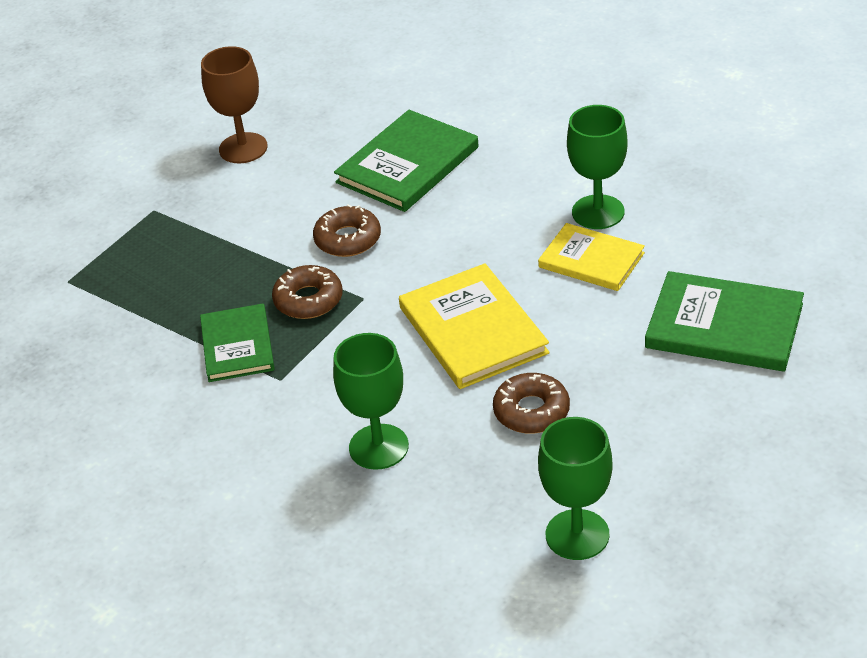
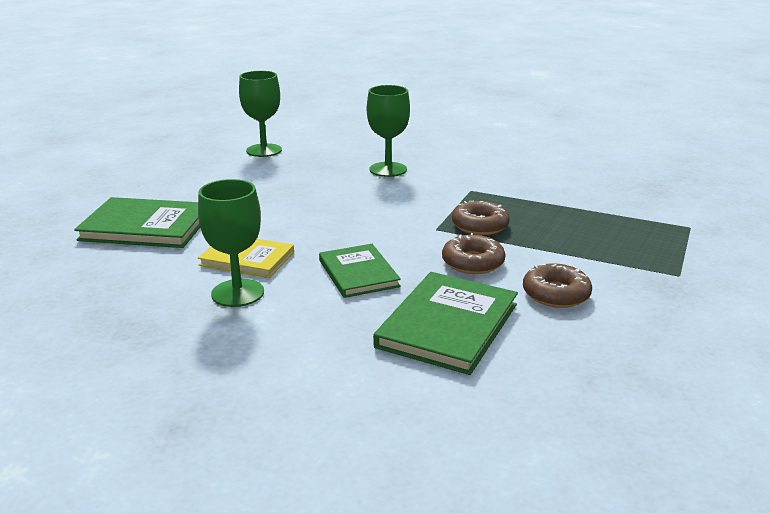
camera: 165 degrees right, 15 degrees down
green book [200,304,275,382] -> green book moved to [319,244,401,298]
brown goblet [201,46,267,163] -> none
yellow book [399,263,550,389] -> none
brown donut [493,373,570,434] -> brown donut moved to [523,263,592,308]

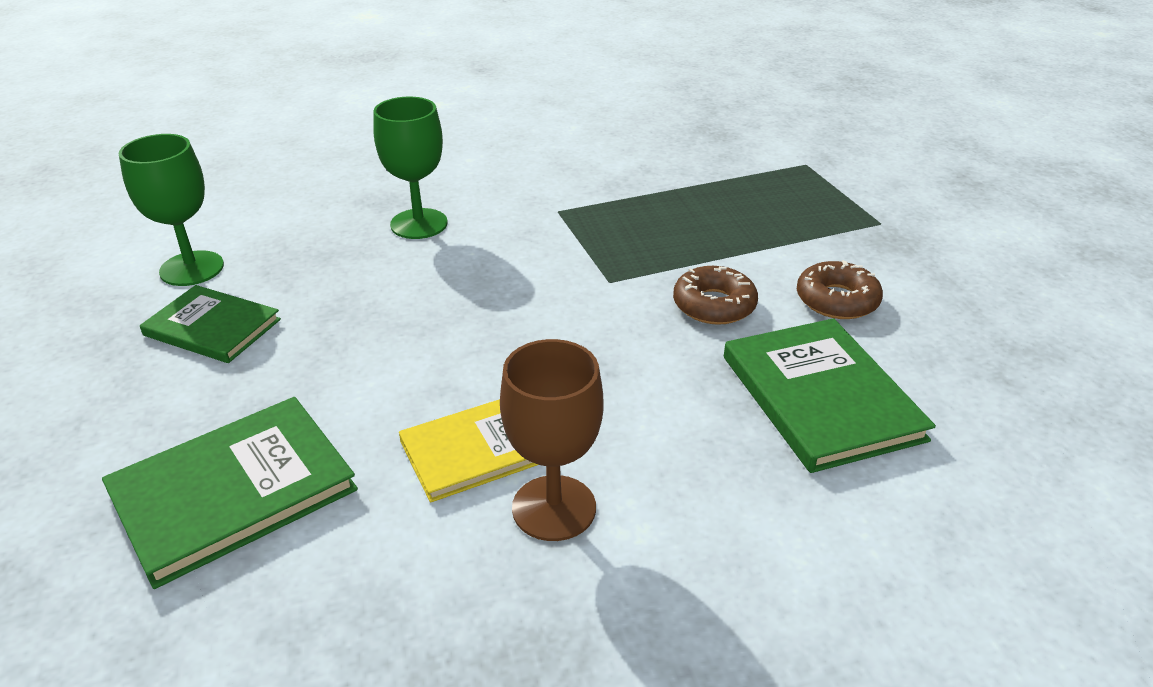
camera: 45 degrees left, 10 degrees up
green goblet [198,179,264,307] -> brown goblet [500,339,603,541]
green book [319,244,401,298] -> green book moved to [140,285,281,363]
brown donut [452,201,510,235] -> none

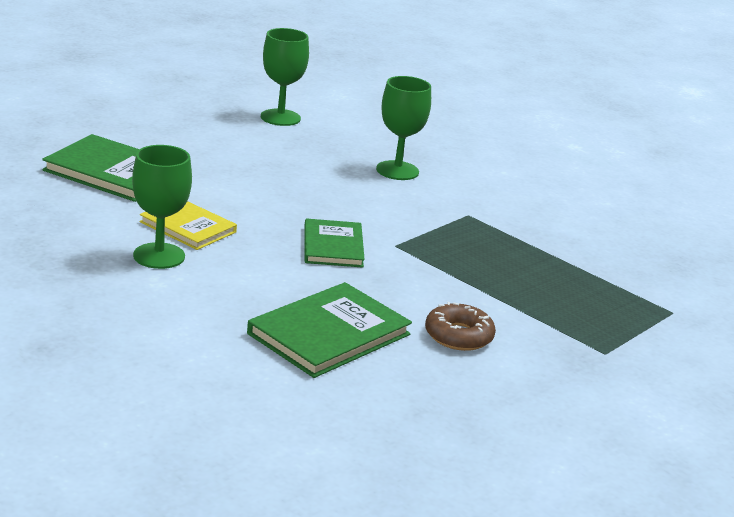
camera: 60 degrees right, 10 degrees down
green book [140,285,281,363] -> green book moved to [304,218,365,268]
brown goblet [500,339,603,541] -> green goblet [132,145,192,269]
brown donut [673,266,758,325] -> none

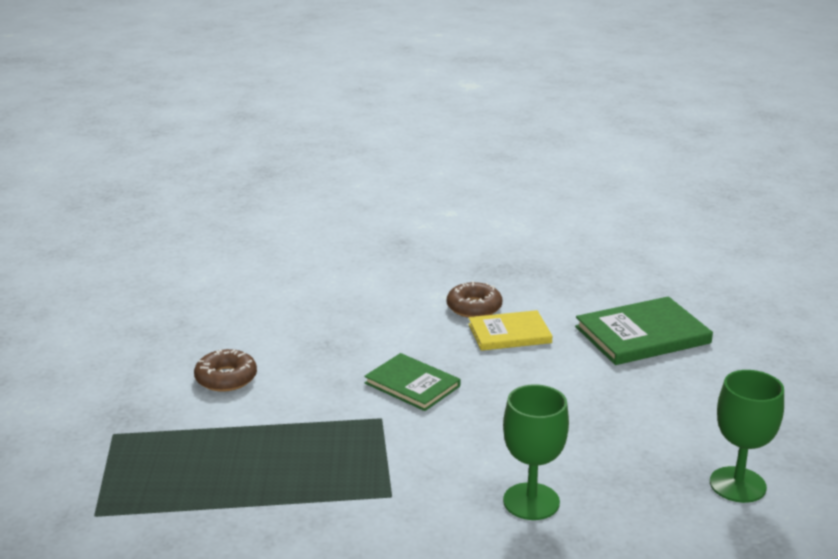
camera: 135 degrees right, 0 degrees up
green goblet [132,145,192,269] -> brown donut [447,281,502,318]
green book [247,282,412,378] -> none

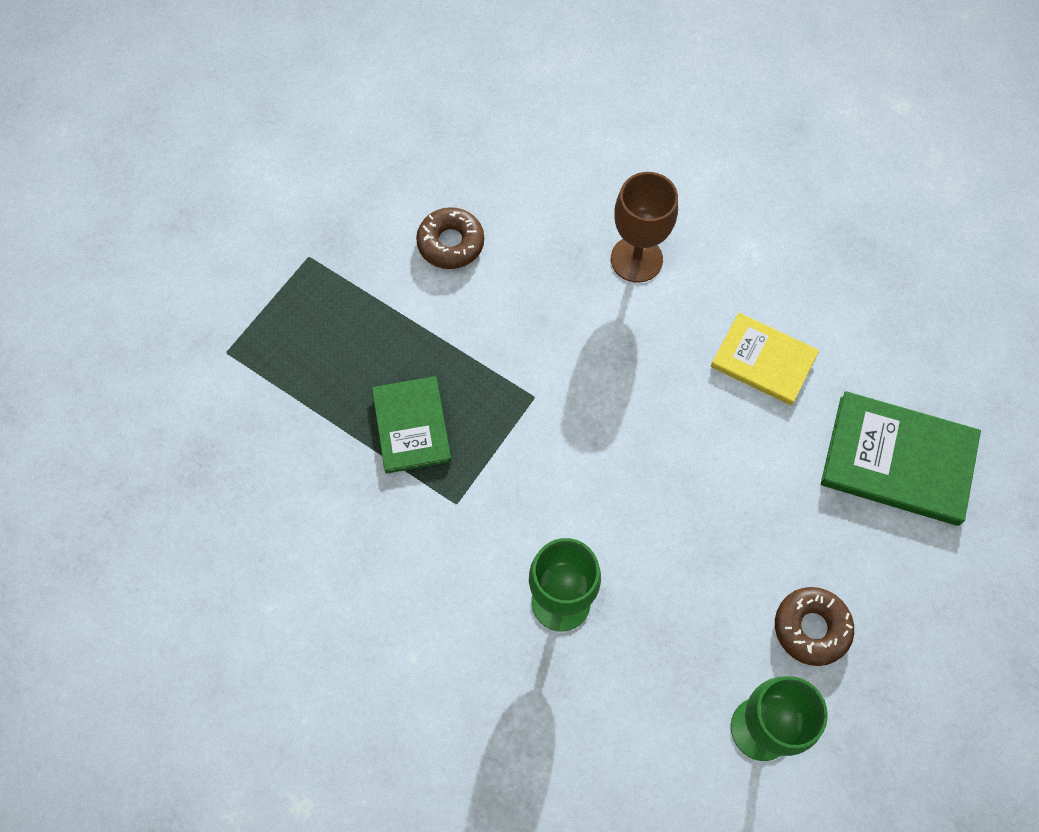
camera: 40 degrees right, 40 degrees up
green book [364,353,460,411] -> green book moved to [372,376,451,474]
brown donut [447,281,502,318] -> brown donut moved to [775,587,854,666]
none -> brown goblet [611,172,678,283]

